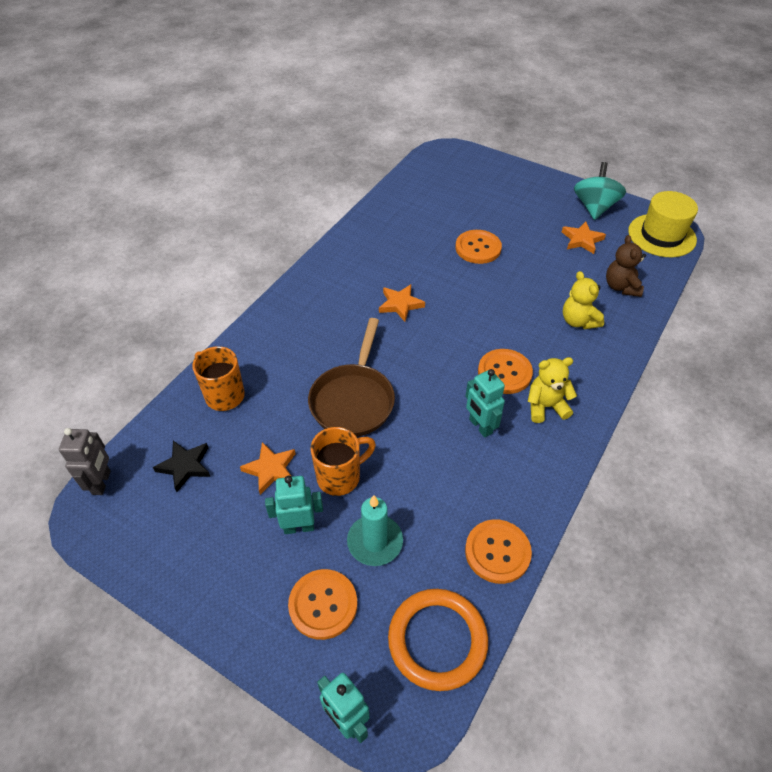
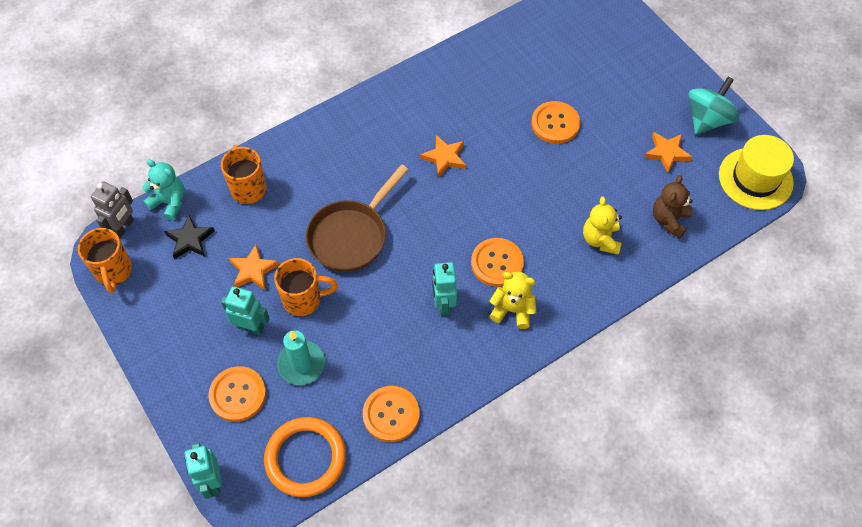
camera: 25 degrees right, 10 degrees up
none -> orange mug [78,228,132,293]
none -> turquoise teddy bear [142,159,185,221]

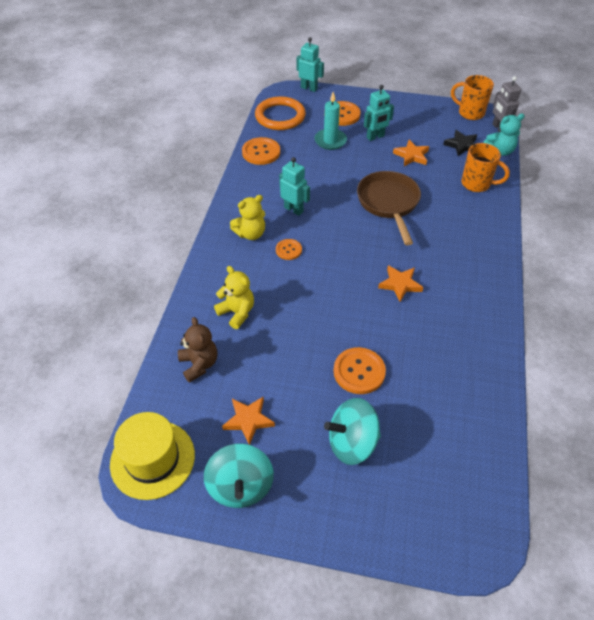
camera: 135 degrees right, 10 degrees down
orange mug [274,258,338,316] -> none
orange button [471,238,524,287] -> orange button [276,239,302,260], size x0.59
none -> turquoise spinning top [324,398,381,465]

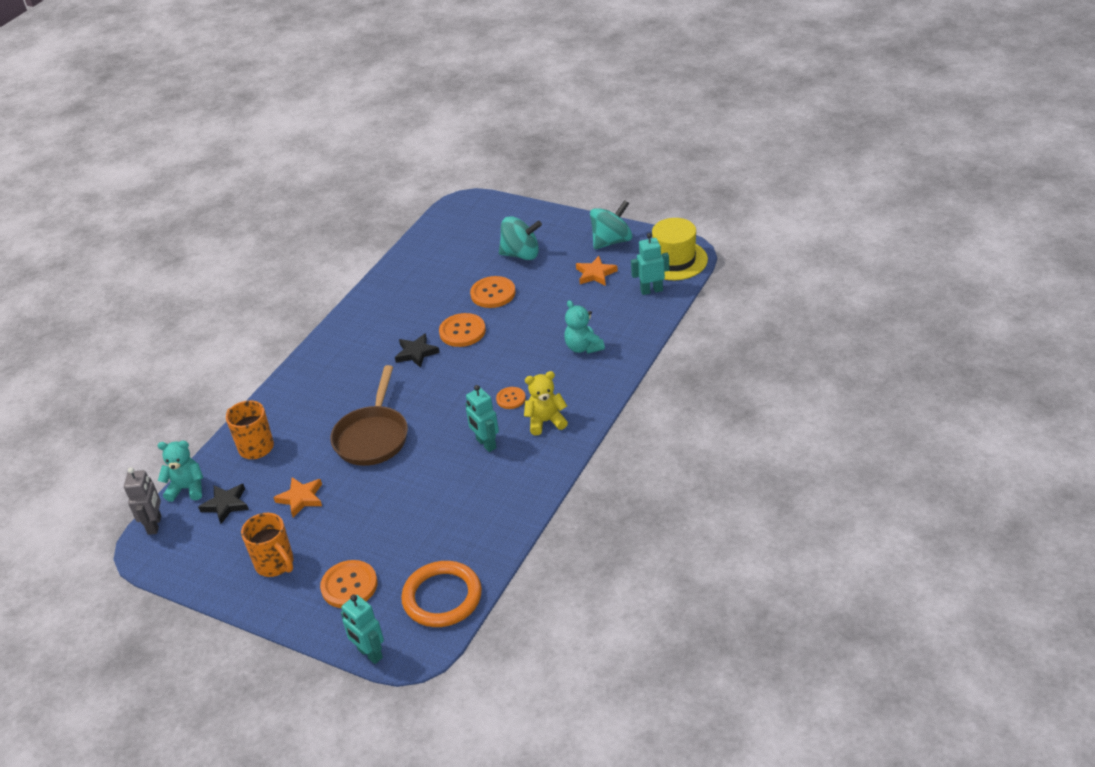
camera: 160 degrees left, 10 degrees down
brown teddy bear [178,317,217,383] -> none
turquoise spinning top [204,444,274,508] -> turquoise spinning top turned 45 degrees clockwise [590,200,632,249]
yellow teddy bear [214,266,254,329] -> turquoise teddy bear [564,300,605,354]
orange button [242,137,280,165] -> orange button moved to [439,313,486,347]
turquoise candle [314,92,347,150] -> none
turquoise robot [364,85,394,141] -> turquoise robot moved to [631,233,669,295]
orange star [378,265,424,302] -> black star [395,333,440,368]
orange mug [451,75,494,120] -> orange mug moved to [241,513,293,577]

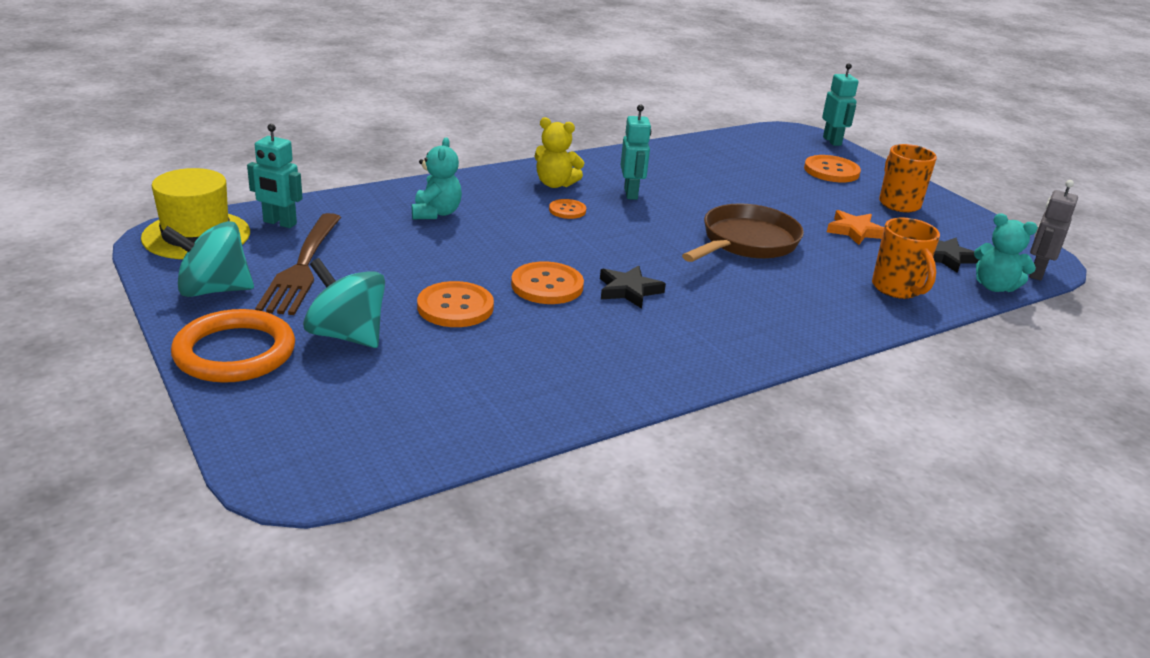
camera: 155 degrees left, 10 degrees down
orange ring [401,561,482,627] -> orange ring moved to [171,309,295,383]
orange star [576,256,618,286] -> brown fork [255,213,341,315]

